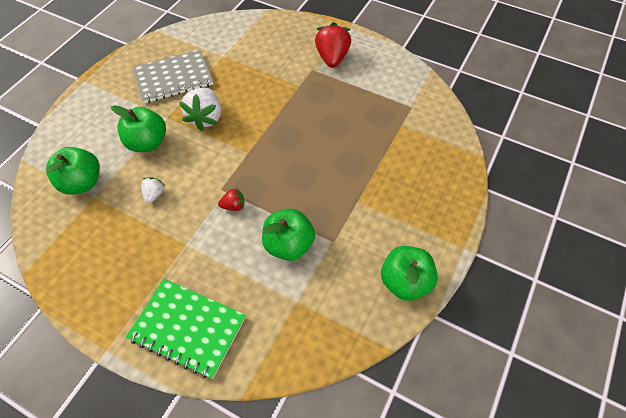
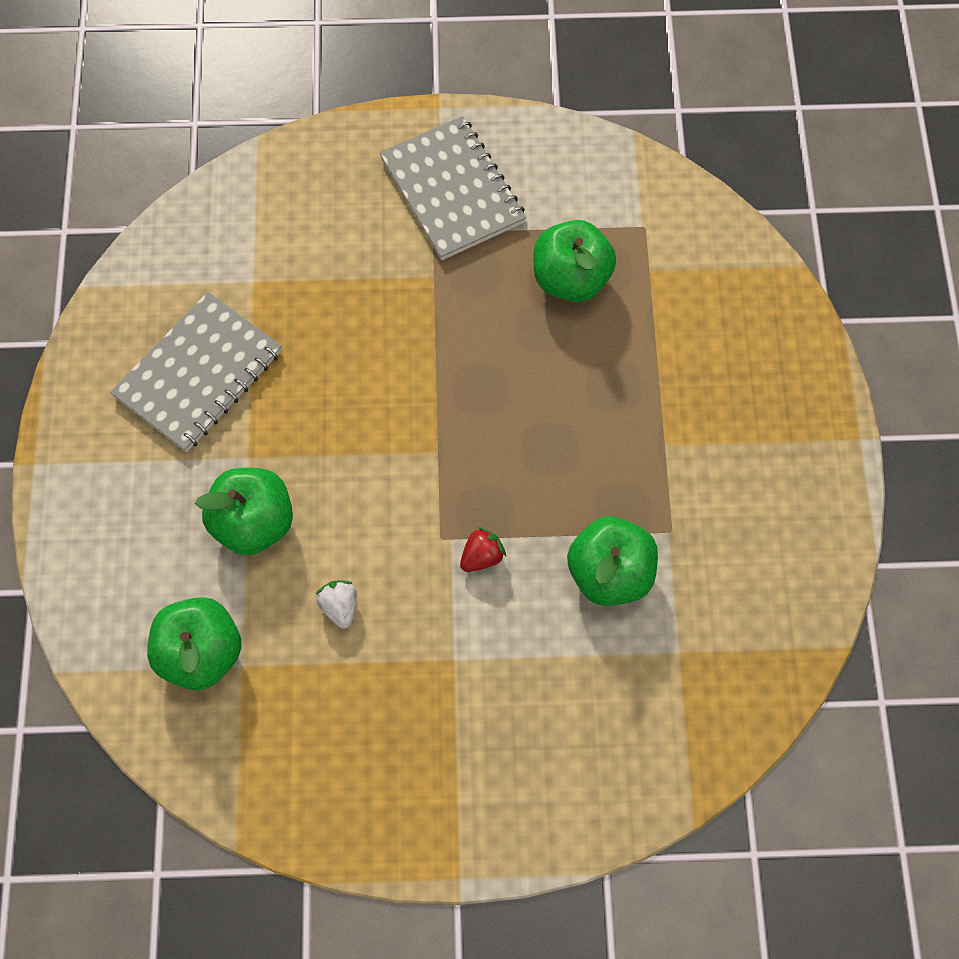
camera: 30 degrees left, 10 degrees up
green notebook [126,279,246,379] -> none
white strawberry [179,88,221,131] -> none
red strawberry [315,22,351,68] -> grey notebook [379,116,526,260]
green apple [381,246,438,301] -> green apple moved to [534,220,616,302]

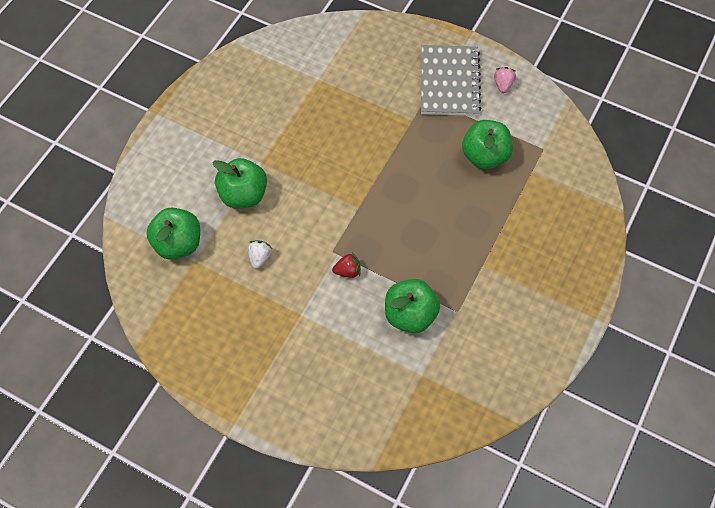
camera: 30 degrees right, 5 degrees down
grey notebook [110,292,282,452] -> none
none -> pink strawberry [494,67,516,93]

